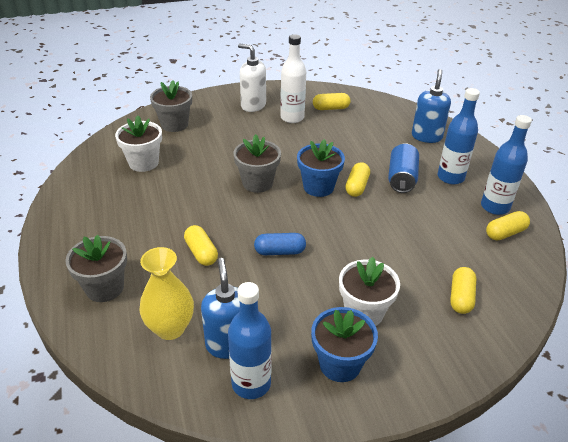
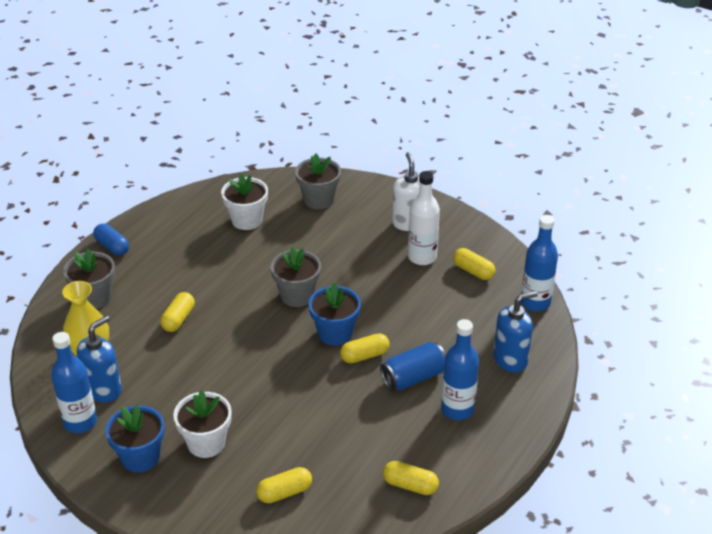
camera: 50 degrees right, 0 degrees up
blue capsule [254,233,306,255] -> blue capsule moved to [93,224,129,255]
blue bottle [481,115,532,215] -> blue bottle moved to [521,215,558,311]

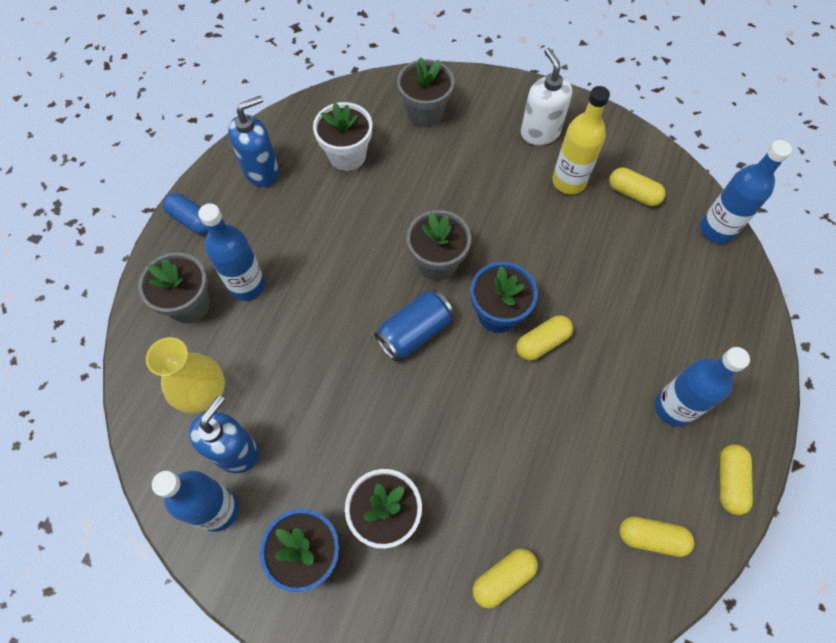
camera: 10 degrees left, 25 degrees up
yellow capsule [160,292,195,332] -> yellow capsule moved to [720,444,753,515]
blue can [380,342,446,391] -> blue can moved to [374,290,454,361]
white bottle [408,171,440,265] -> yellow bottle [552,86,610,194]
blue soap dispenser [493,291,538,373] -> blue soap dispenser moved to [228,96,279,187]
none -> blue bottle [198,204,265,301]

